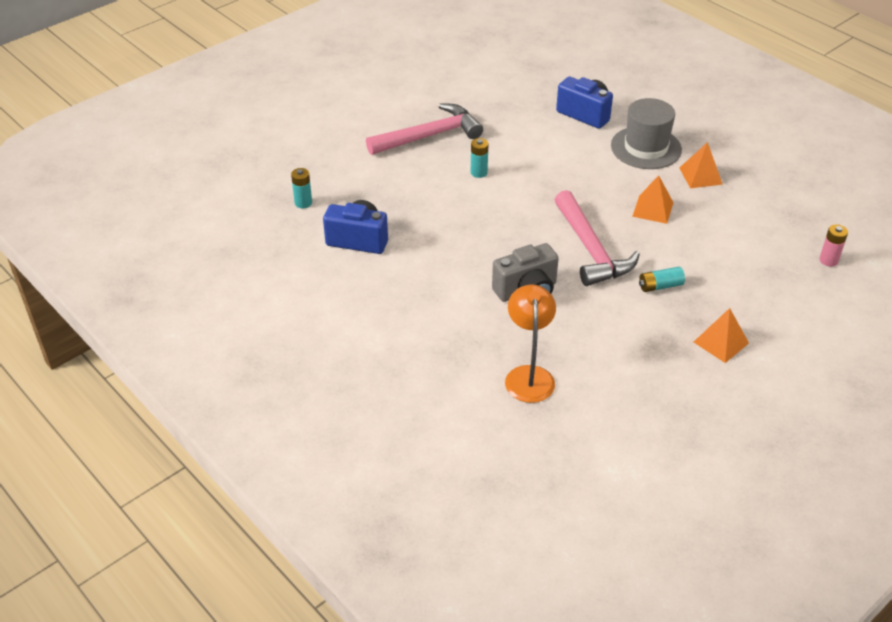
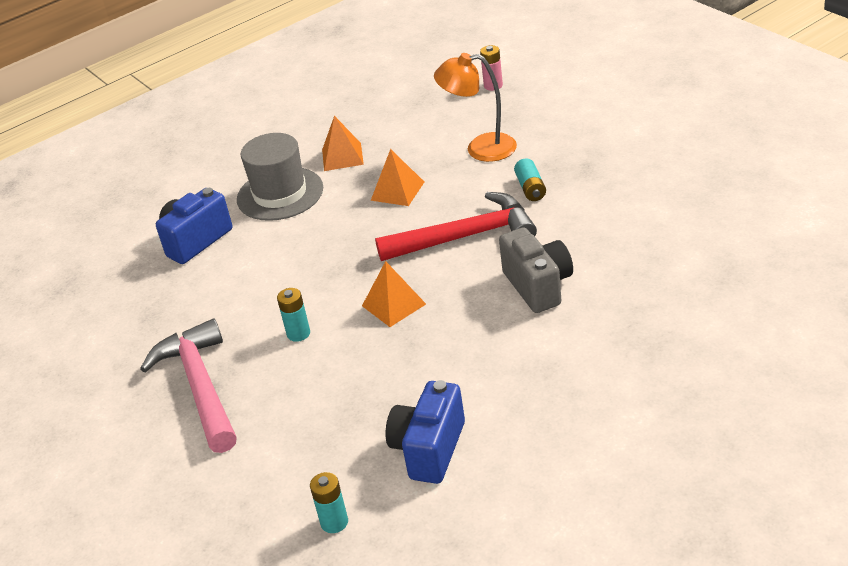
camera: 80 degrees left, 5 degrees down
orange lamp [505,284,556,403] -> orange lamp moved to [434,53,517,162]
pink hammer [555,190,640,286] -> red hammer [375,192,537,261]
orange pyramid [694,308,749,363] -> orange pyramid moved to [362,261,426,327]

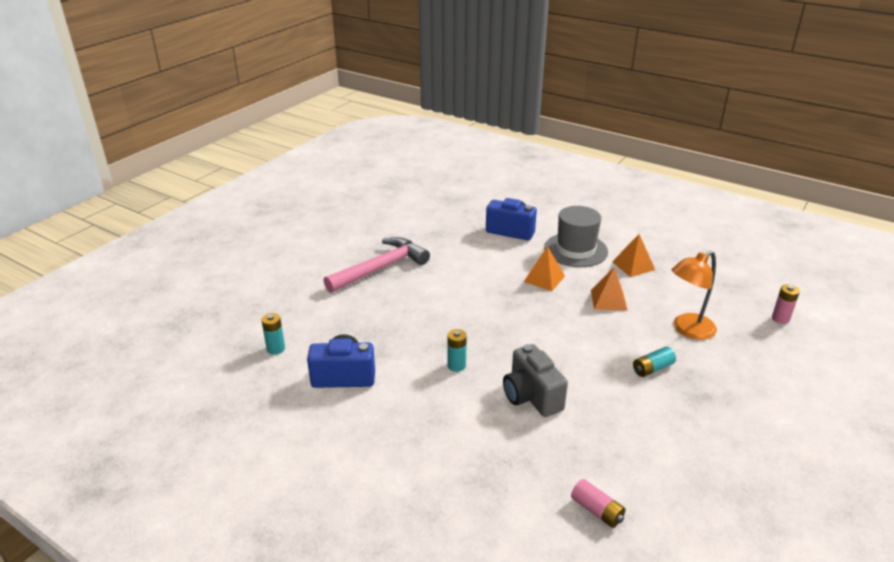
camera: 65 degrees right, 5 degrees down
turquoise battery [277,288,310,342] -> turquoise battery moved to [447,329,467,372]
orange pyramid [362,261,426,327] -> orange pyramid moved to [524,246,565,291]
red hammer [375,192,537,261] -> none
orange lamp [434,53,517,162] -> orange lamp turned 105 degrees counterclockwise [672,251,717,340]
grey camera [499,227,573,313] -> grey camera turned 105 degrees clockwise [503,344,568,417]
none -> pink battery [571,479,626,528]

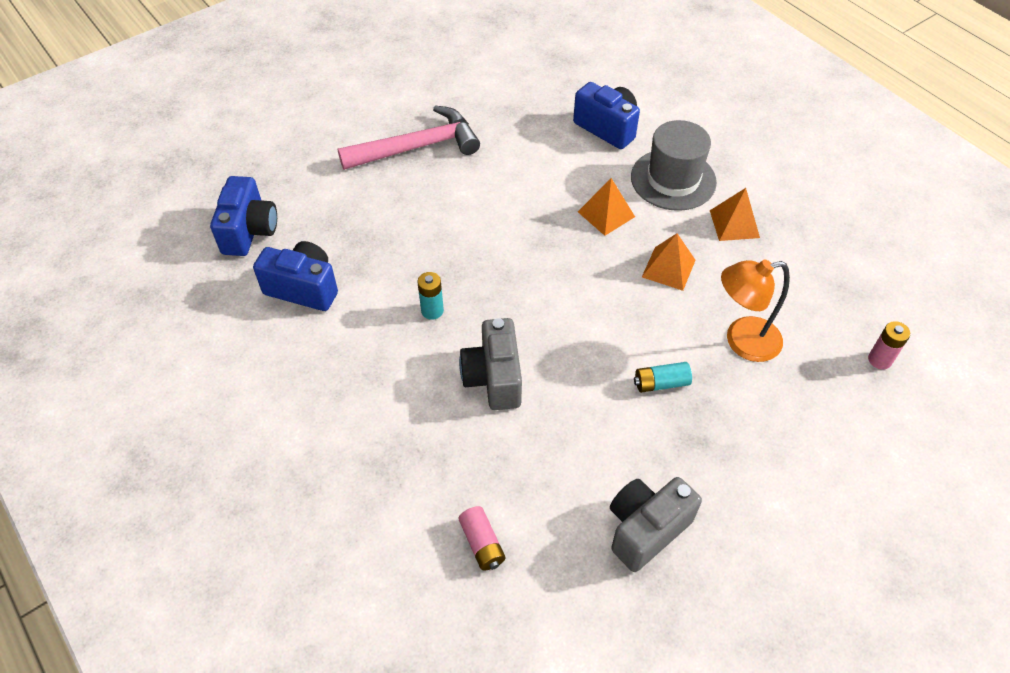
camera: 20 degrees right, 20 degrees up
turquoise battery [261,313,285,355] -> blue camera [210,176,277,256]
none -> grey camera [610,477,702,572]

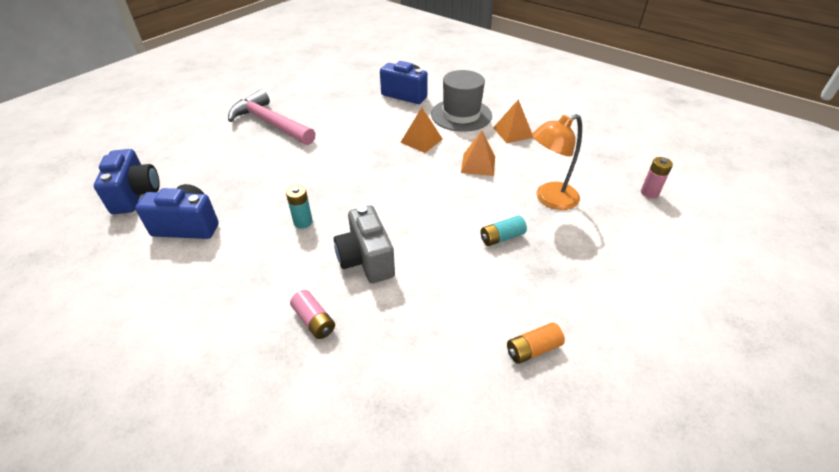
camera: 15 degrees left, 10 degrees down
pink hammer [338,106,480,170] -> pink hammer turned 105 degrees counterclockwise [228,90,316,145]
pink battery [459,506,505,571] -> pink battery moved to [290,290,335,339]
grey camera [610,477,702,572] -> orange battery [507,322,565,364]

